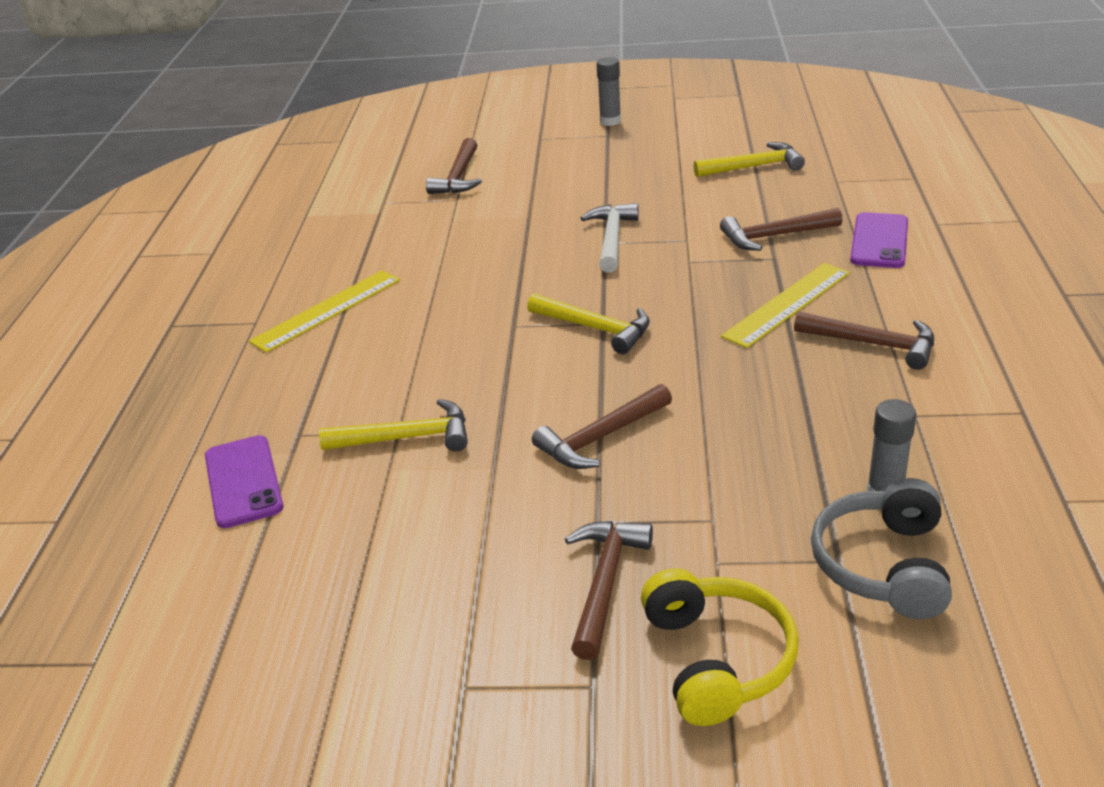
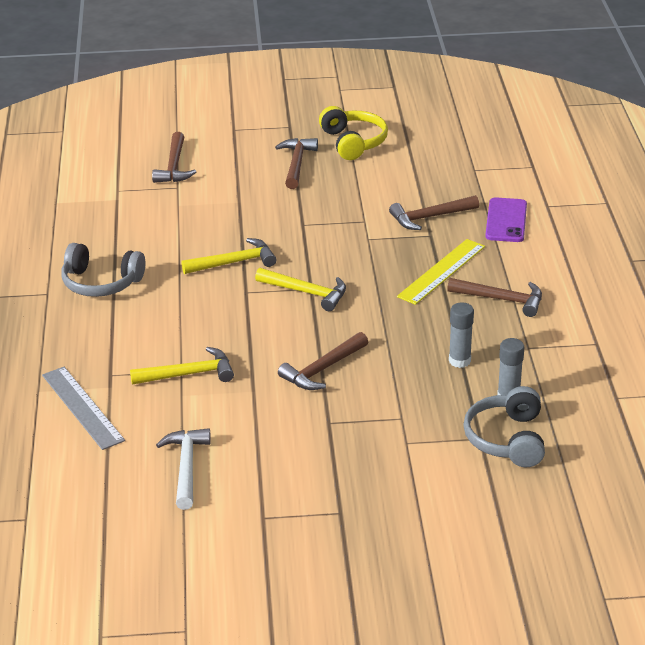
camera: 10 degrees left, 0 degrees up
purple phone [205,435,284,528] -> grey ruler [42,367,125,450]
yellow ruler [249,270,400,353] -> grey headphones [61,243,145,297]
brown hammer [565,521,653,660] -> brown hammer moved to [275,138,318,189]
white hammer [581,203,639,272] -> white hammer moved to [156,428,211,510]
grey glue stick [597,57,621,126] -> grey glue stick moved to [449,302,474,368]
yellow headphones [641,568,799,726] -> yellow headphones moved to [319,106,388,160]
yellow hammer [693,142,805,177] -> yellow hammer moved to [181,238,277,274]

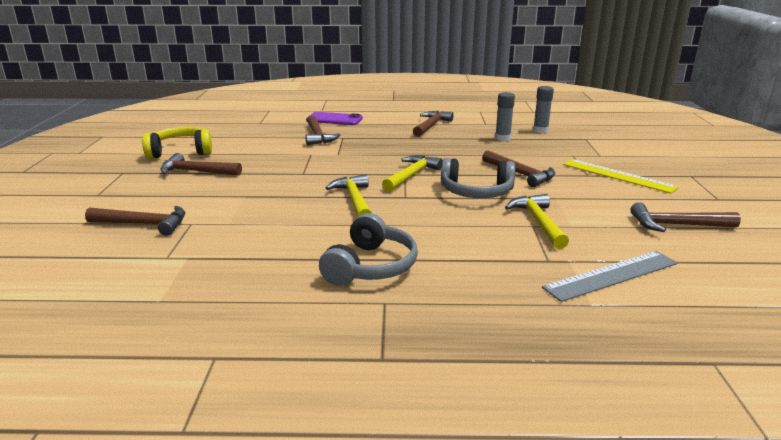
camera: 85 degrees left, 10 degrees down
white hammer [156,428,211,510] -> brown hammer [630,202,741,232]
yellow ruler [397,239,485,305] -> yellow ruler moved to [563,159,679,194]
grey headphones [463,386,545,467] -> grey headphones moved to [441,158,515,198]

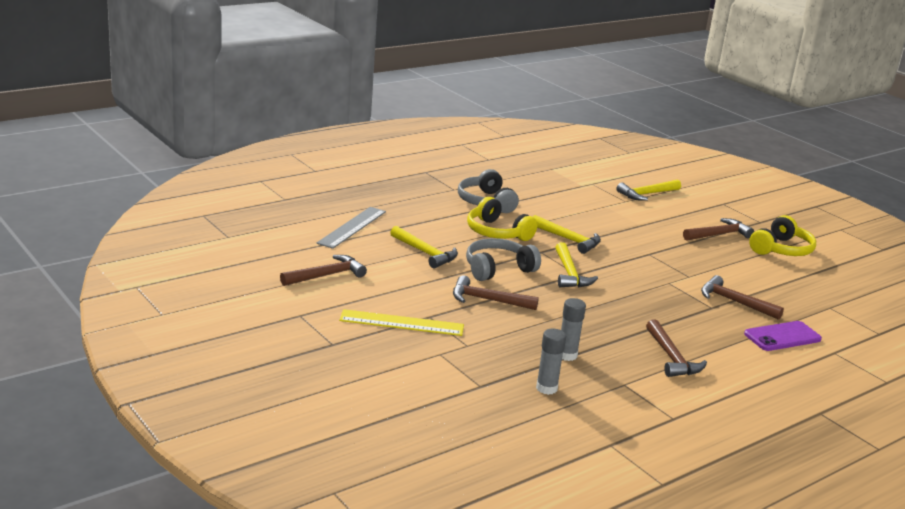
camera: 140 degrees right, 0 degrees up
brown hammer [85,206,185,236] -> yellow hammer [616,179,681,201]
none -> yellow headphones [467,197,538,241]

